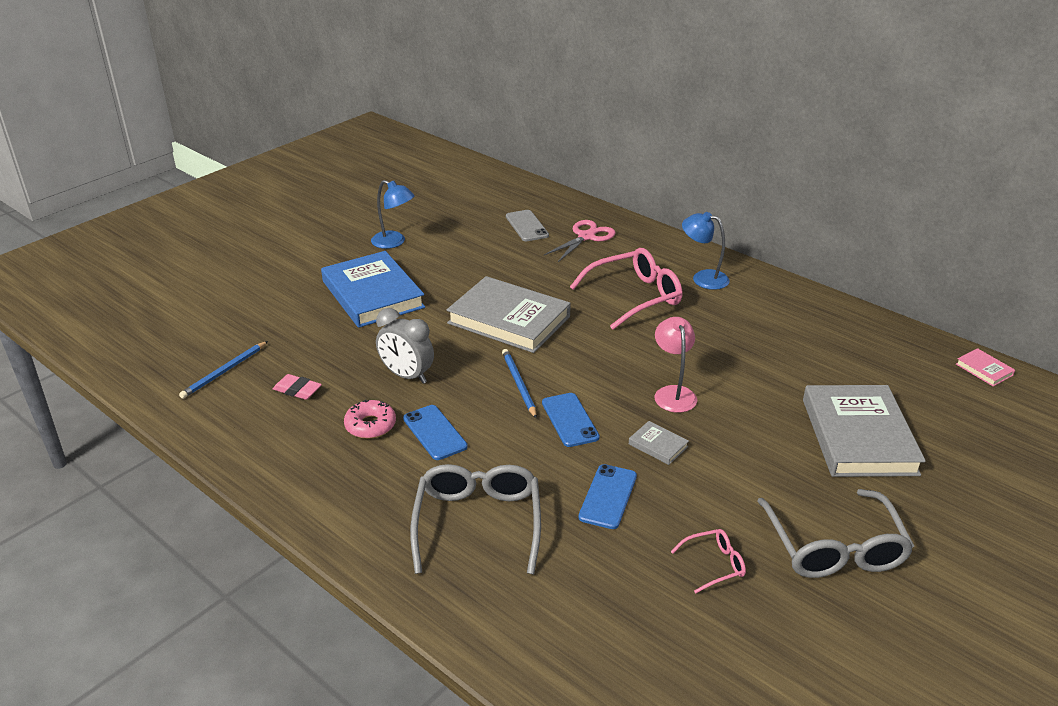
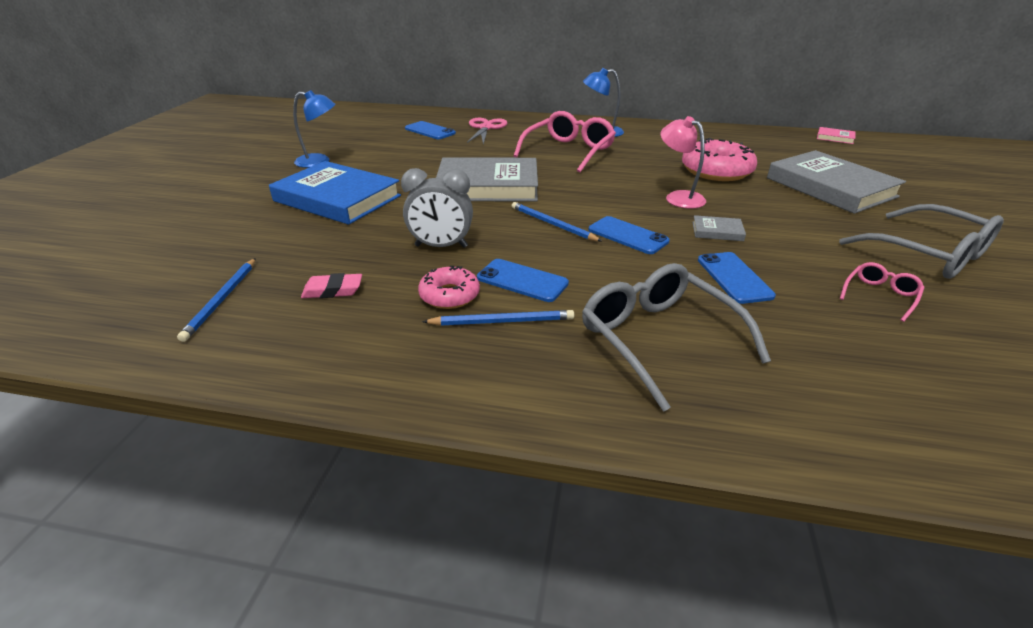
camera: 30 degrees left, 0 degrees up
grey phone [506,210,549,241] -> blue phone [405,121,456,139]
none -> blue pencil [422,310,574,326]
none -> pink donut [682,138,757,181]

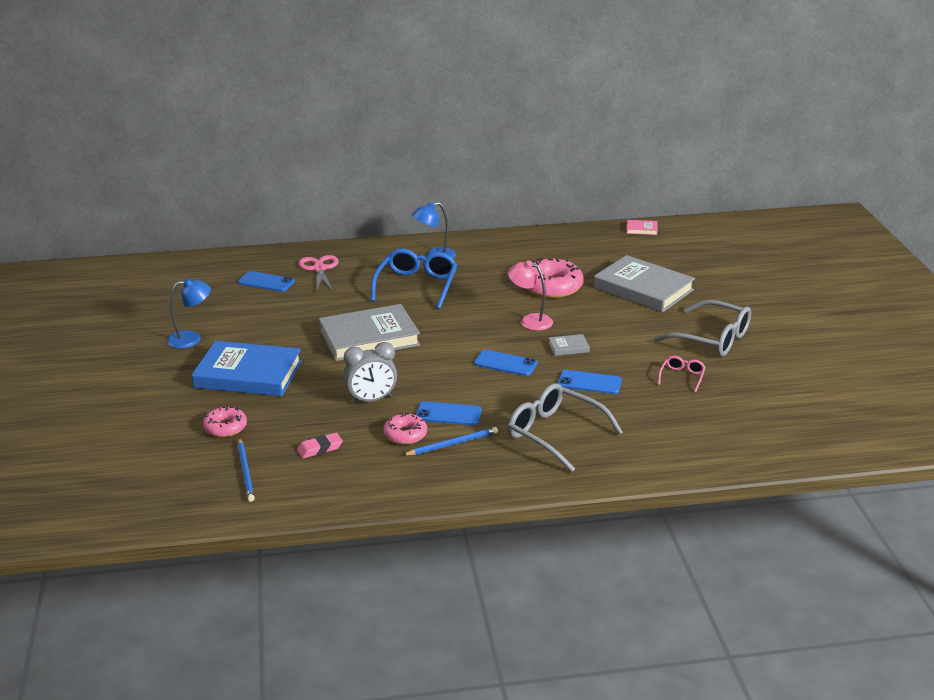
camera: 20 degrees left, 5 degrees down
blue pencil [512,202,602,241] -> none
pink glasses [514,111,616,173] -> blue glasses [371,248,457,309]
blue phone [698,252,776,304] -> blue phone turned 45 degrees counterclockwise [558,370,622,394]
none -> pink donut [203,406,247,437]

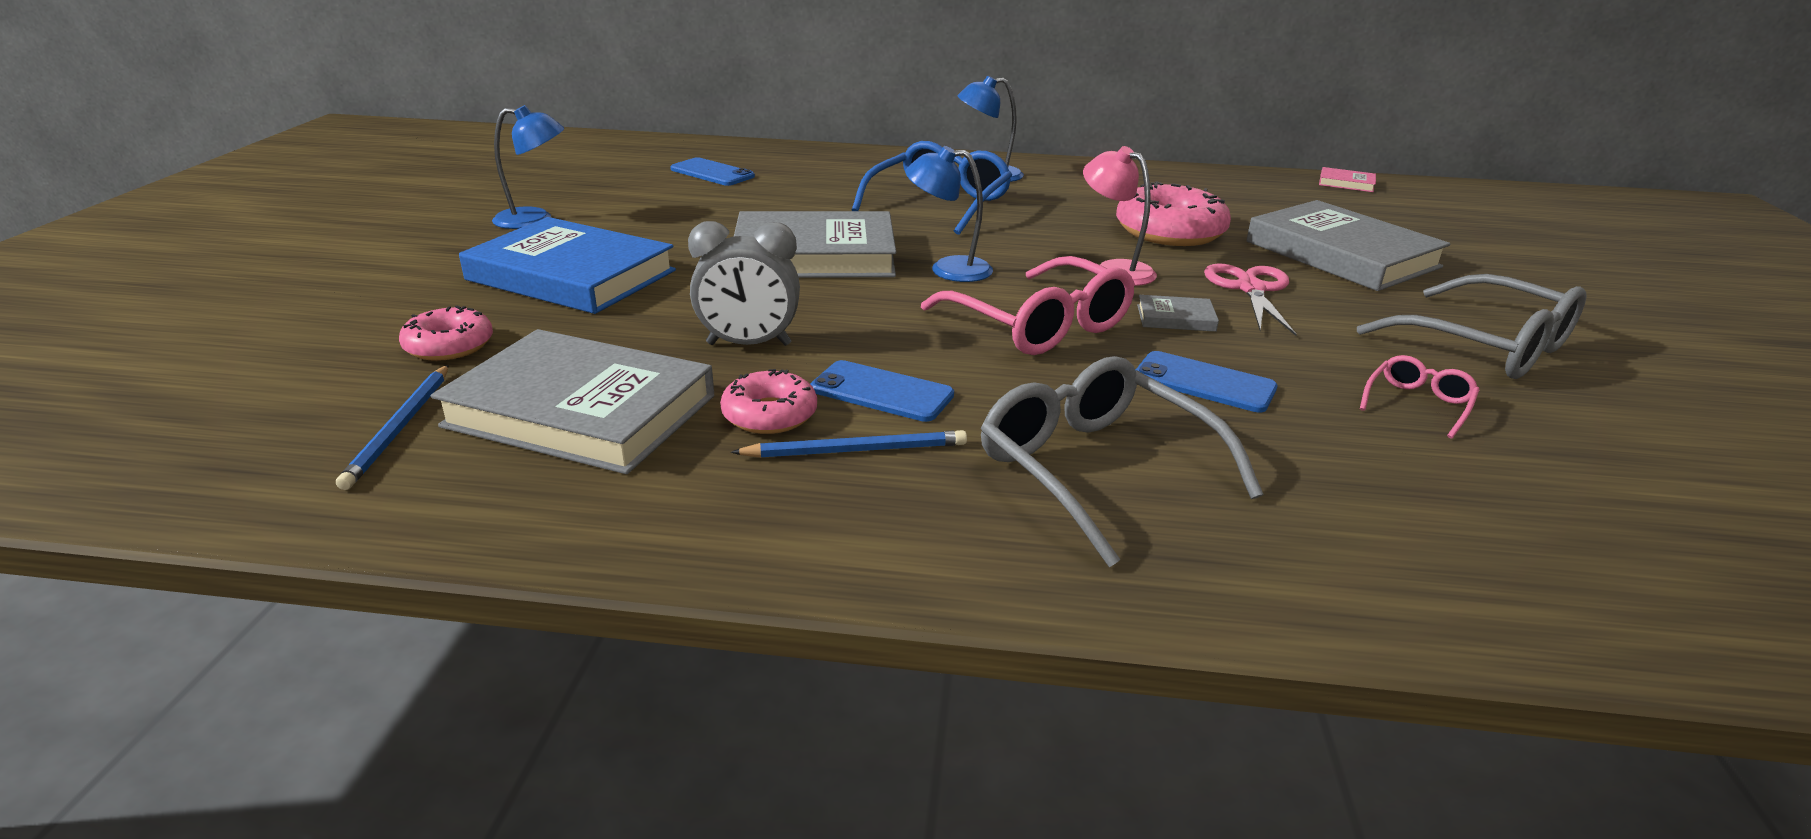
camera: 15 degrees right, 0 degrees up
pink eraser [297,433,343,459] -> grey book [431,329,714,474]
pink scissors [298,255,339,291] -> pink scissors moved to [1204,263,1297,336]
blue phone [474,350,537,376] -> pink glasses [921,256,1135,355]
none -> blue lamp [905,146,993,282]

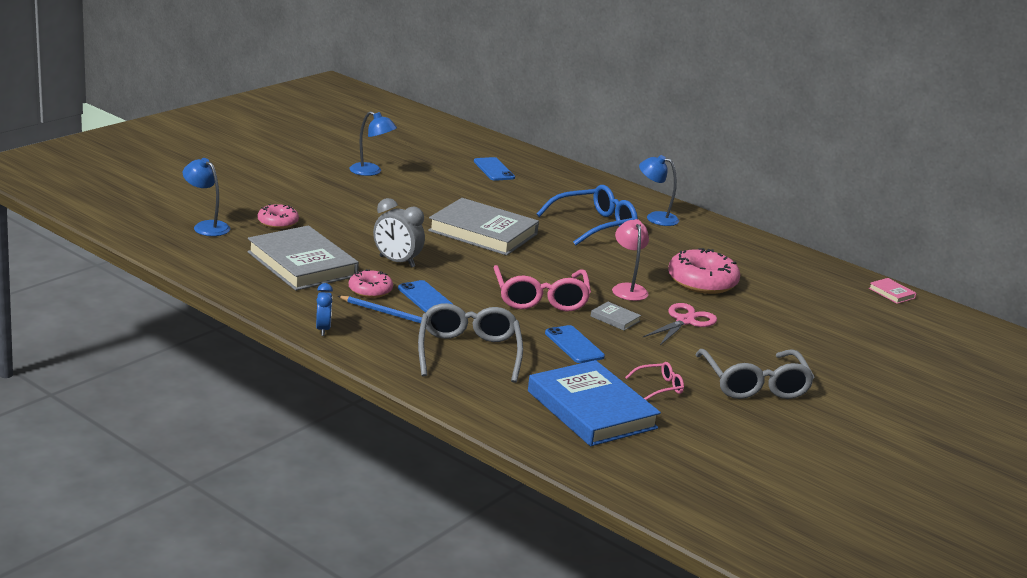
camera: 30 degrees right, 5 degrees down
blue pencil [336,365,449,490] -> none
blue book [459,217,676,314] -> blue book moved to [528,360,661,446]
blue lamp [905,146,993,282] -> blue lamp moved to [182,158,230,236]
grey book [1246,200,1451,291] -> none
none -> blue clock [316,283,333,336]

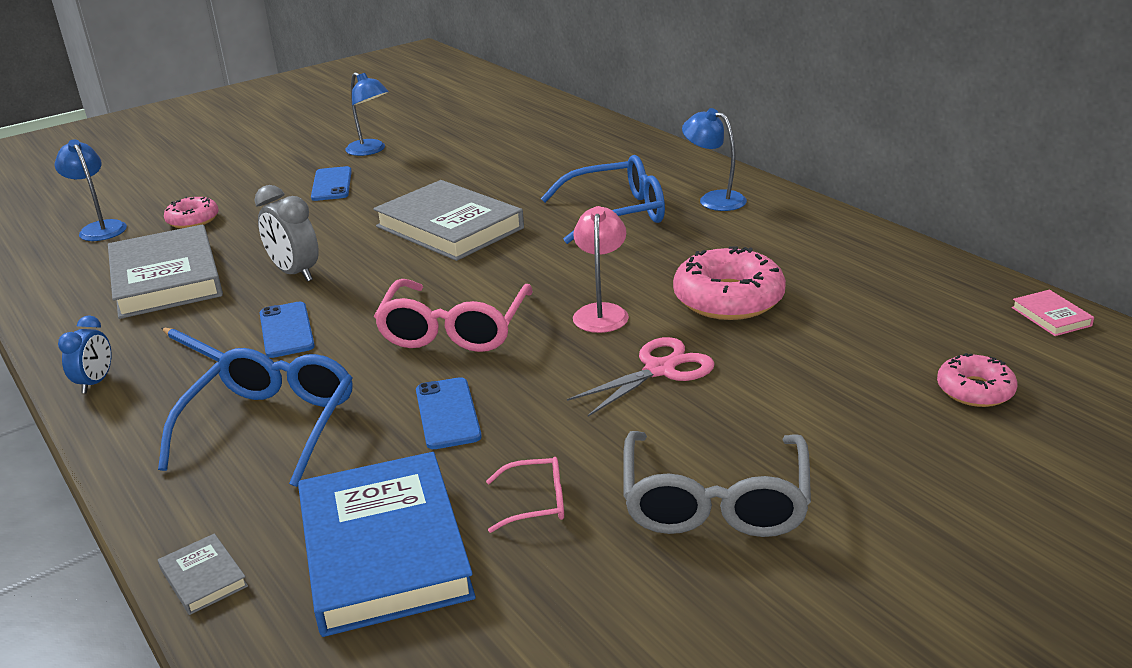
camera: 20 degrees right, 5 degrees up
pink donut [349,269,393,298] -> pink donut moved to [937,353,1017,407]
grey glasses [418,303,523,383] -> blue glasses [158,348,353,487]
blue phone [474,157,515,181] -> blue phone moved to [311,166,352,201]
grey book [591,302,641,331] -> grey book moved to [158,533,248,615]

